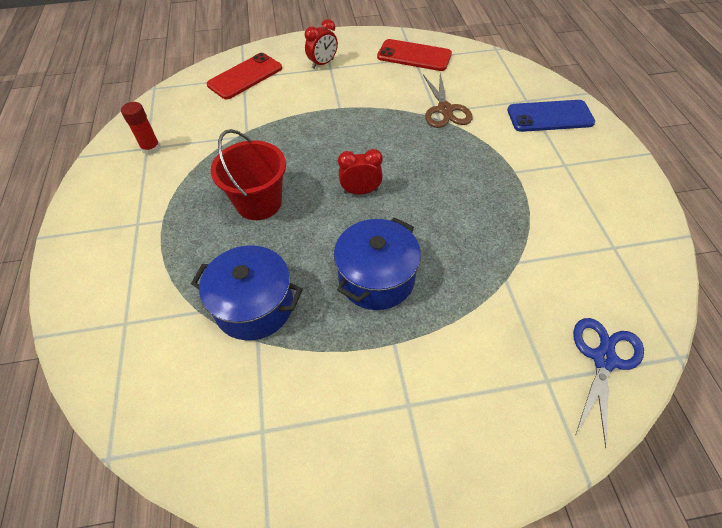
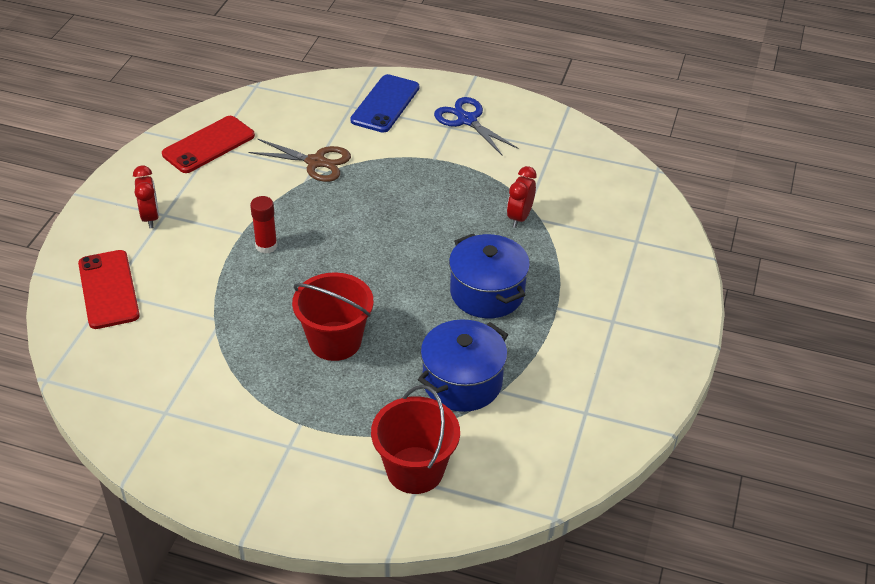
camera: 65 degrees left, 10 degrees down
red glue stick [121,102,161,155] -> red glue stick moved to [250,196,277,254]
red clock [338,149,383,195] -> red clock moved to [507,166,537,228]
blue scissors [573,318,644,448] -> blue scissors moved to [434,97,518,155]
none -> red bucket [371,385,460,494]

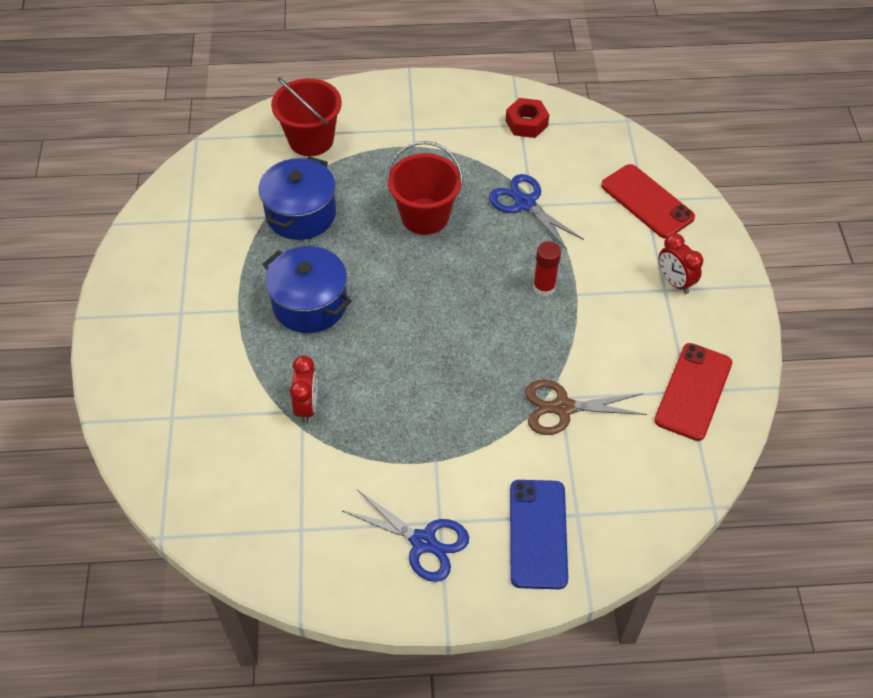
camera: 160 degrees right, 10 degrees up
none -> blue scissors [489,174,584,250]
none -> red nut [506,98,549,138]

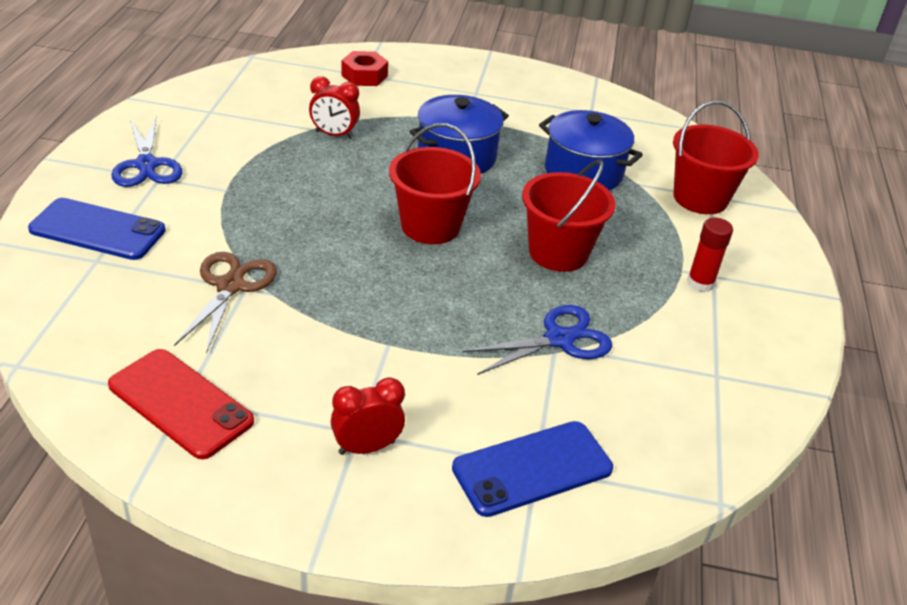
camera: 100 degrees right, 15 degrees down
blue scissors [343,490,469,582] -> blue scissors turned 60 degrees counterclockwise [111,118,182,187]
red nut [506,98,549,138] -> red nut moved to [341,51,388,86]
red glue stick [533,241,561,296] -> red glue stick moved to [687,218,733,292]
red phone [601,164,695,239] -> blue phone [452,421,613,517]
none -> red bucket [389,123,481,244]

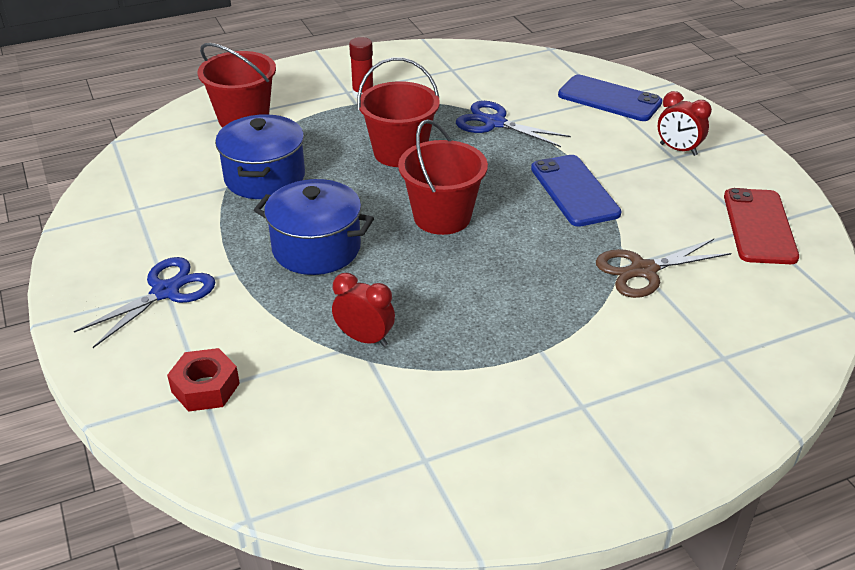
camera: 120 degrees left, 0 degrees up
blue phone [28,198,166,260] -> blue phone moved to [531,155,622,227]
blue scissors [111,118,182,187] -> blue scissors moved to [74,257,216,348]
red clock [309,76,360,139] -> red clock turned 45 degrees counterclockwise [332,273,395,347]

